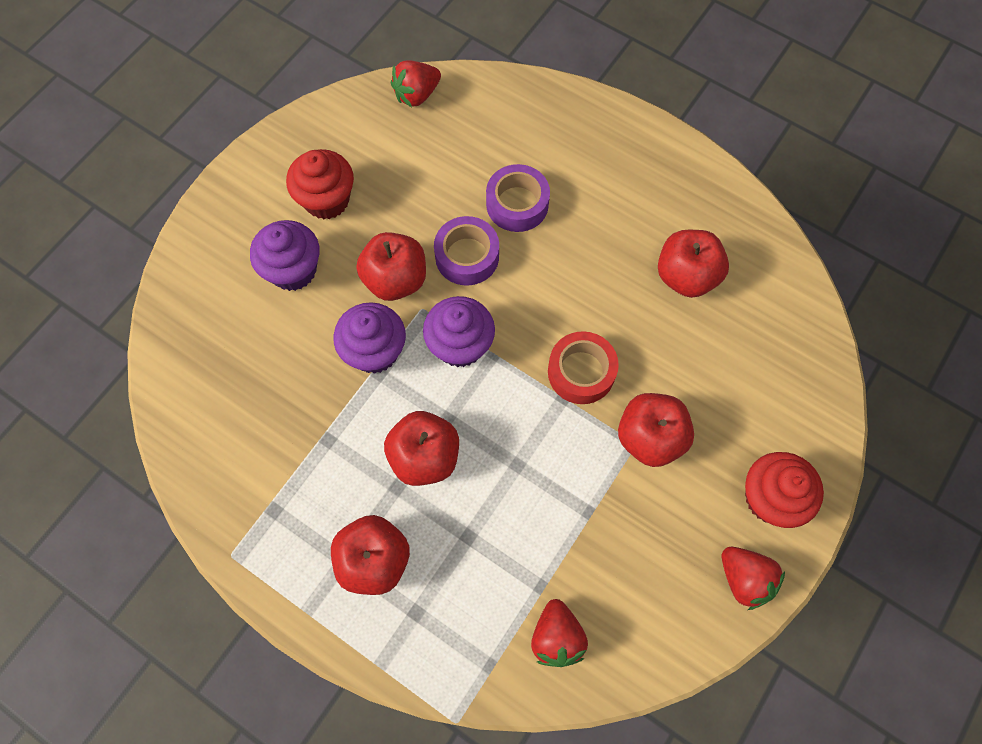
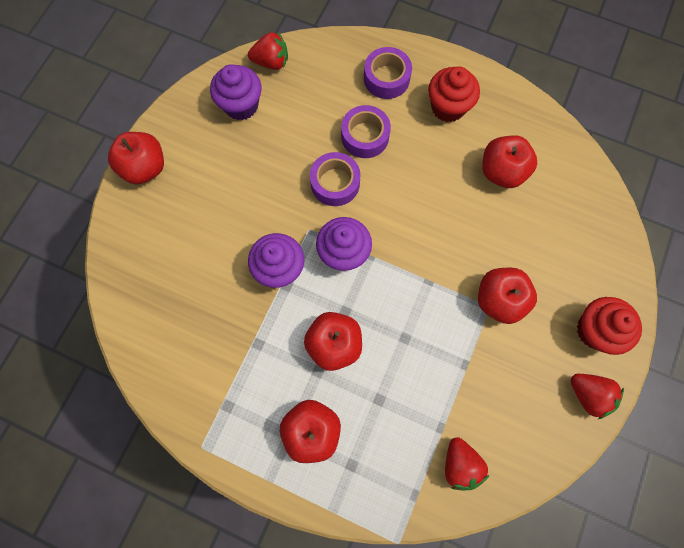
camera: 10 degrees left, 5 degrees up
purple cupcake [250,220,320,291] -> purple cupcake moved to [210,64,261,120]
red cupcake [286,149,354,219] -> red cupcake moved to [428,66,480,122]
red apple [356,232,426,301] -> red apple moved to [108,132,164,185]
red strawberry [391,60,441,107] -> red strawberry turned 135 degrees counterclockwise [248,32,288,70]
red tape [548,331,619,404] -> none
none -> purple tape [364,47,412,99]

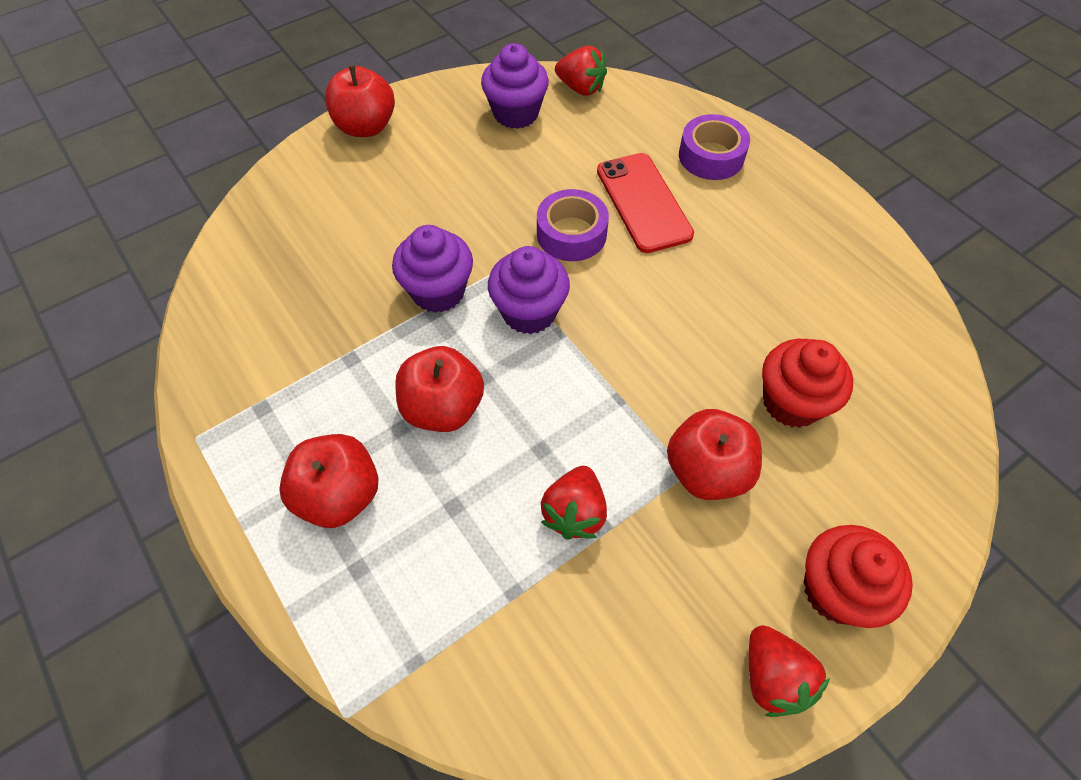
camera: 30 degrees right, 15 degrees down
purple tape [341,105,391,158] -> red phone [597,153,694,253]
red cupcake [428,66,480,122] -> red cupcake moved to [762,339,853,428]
red strawberry [445,437,489,490] -> red strawberry moved to [541,466,607,540]
red apple [482,135,537,188] -> none

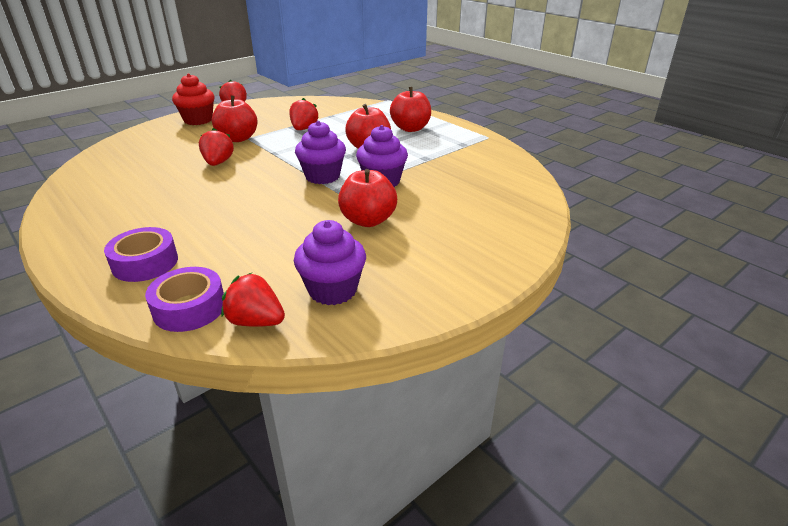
camera: 175 degrees right, 25 degrees down
red apple [325,65,395,137] -> red apple moved to [338,169,397,227]
purple tape [537,189,609,261] -> purple tape moved to [145,267,224,332]
red phone [597,153,694,253] -> none
red cupcake [762,339,853,428] -> none
none -> red strawberry [199,128,234,166]

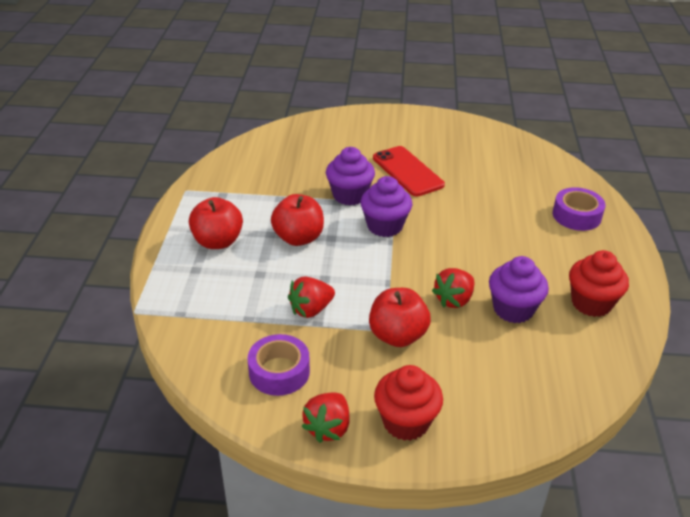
camera: 135 degrees left, 5 degrees up
purple tape [145,267,224,332] -> purple tape moved to [248,334,310,396]
red strawberry [221,273,285,327] -> none
purple cupcake [294,220,366,305] -> purple cupcake moved to [489,256,549,323]
red apple [338,169,397,227] -> red phone [373,146,445,197]
none -> red cupcake [569,250,629,317]

